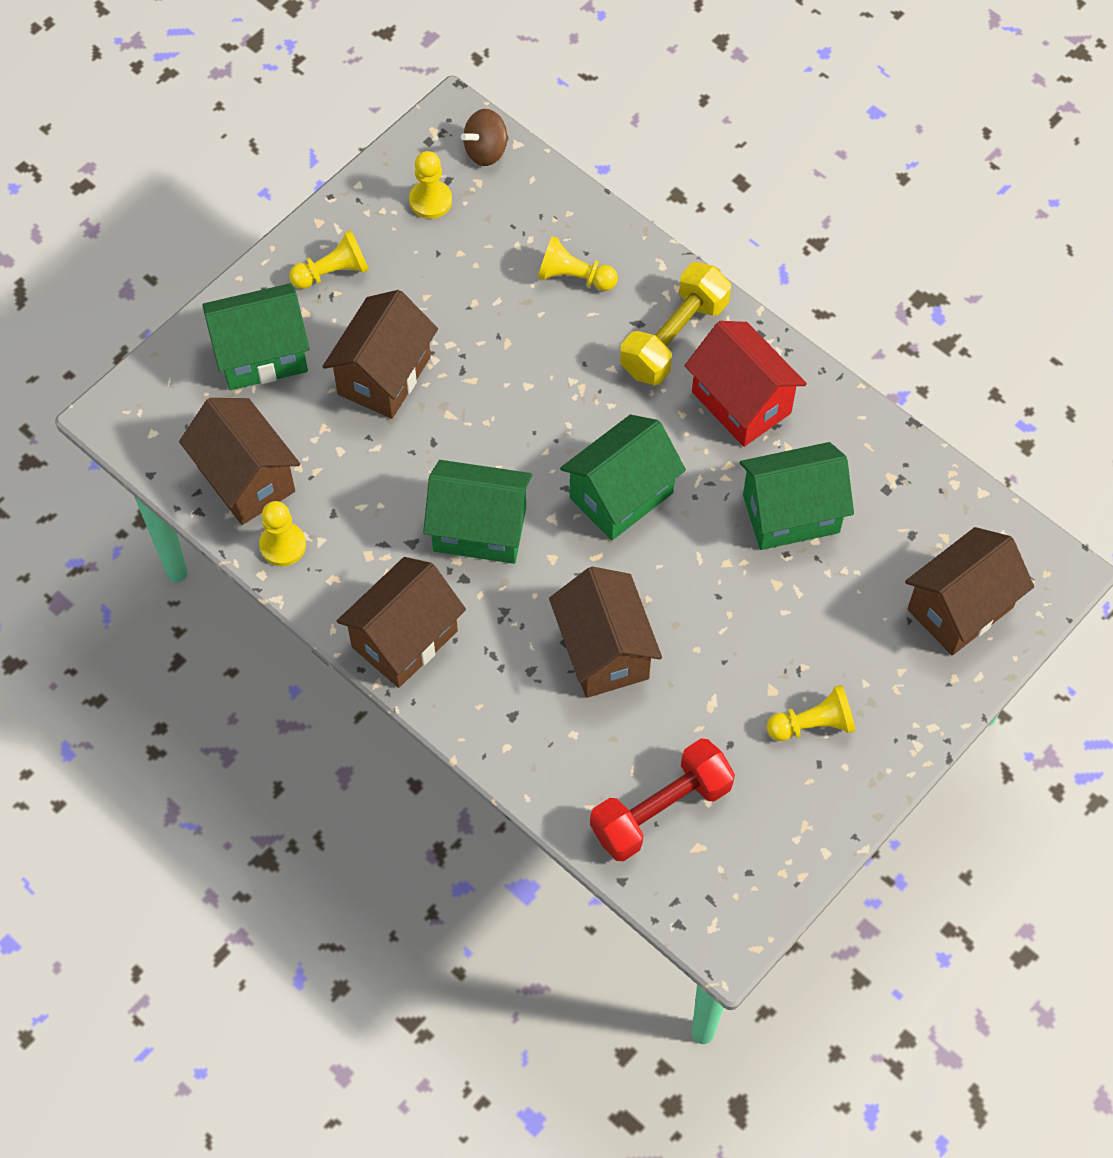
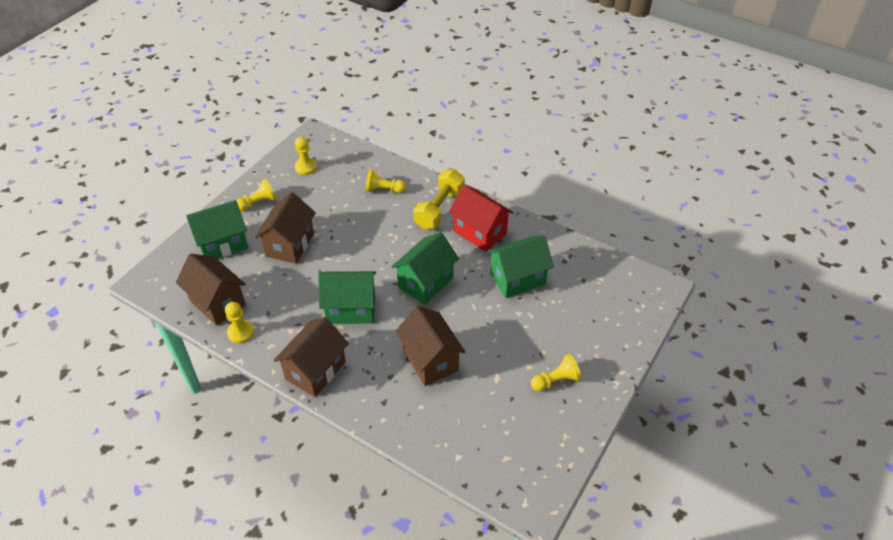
camera: 10 degrees left, 15 degrees down
brown spinning top [461,109,509,166] -> none
red dumbbell [590,738,735,861] -> none
brown house [905,527,1034,656] -> none

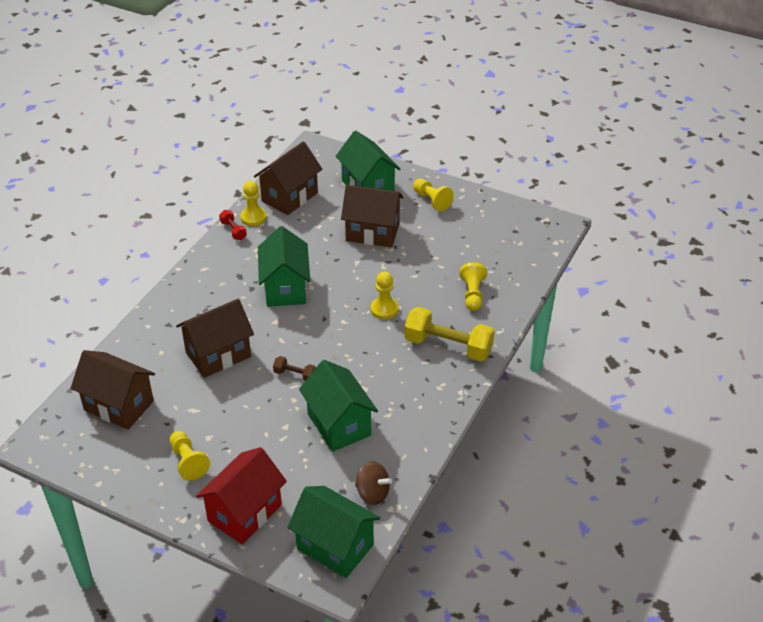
camera: 85 degrees right, 5 degrees down
brown house [273,317,349,397] -> brown house moved to [71,350,155,430]
yellow pawn [295,137,317,175] -> yellow pawn moved to [371,271,399,319]
green house [391,232,459,305] -> green house moved to [287,486,380,578]
red house [449,185,514,252] -> red house moved to [196,447,287,544]
none -> red dumbbell [219,210,247,240]
none -> brown dumbbell [273,356,316,381]
none -> brown spinning top [355,461,392,505]

